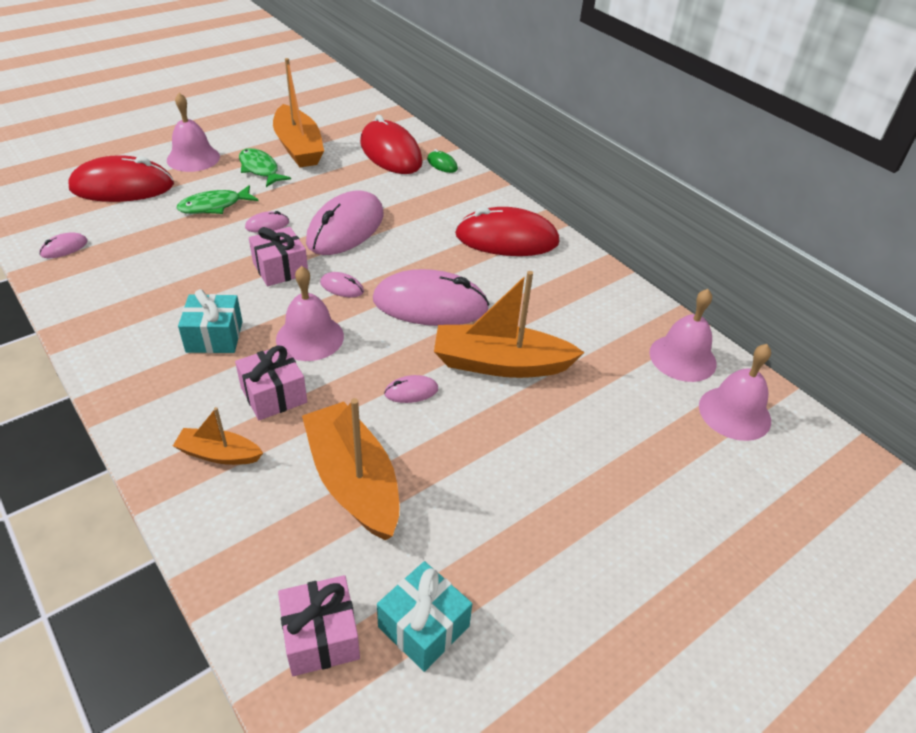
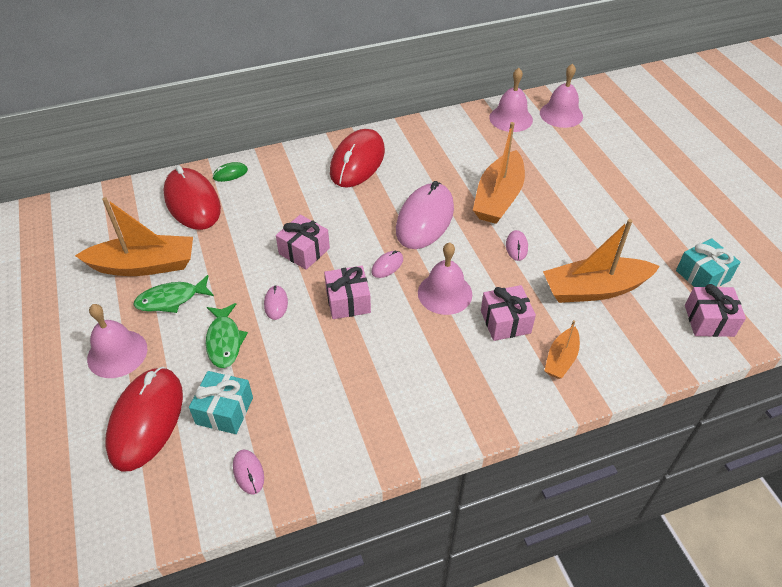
camera: 70 degrees left, 5 degrees up
turquoise gift [178,289,243,353] -> turquoise gift moved to [189,371,253,434]
pink mouse [306,190,384,255] -> pink gift [276,215,330,270]
red mouse [360,115,423,174] -> red mouse turned 75 degrees clockwise [163,165,221,230]

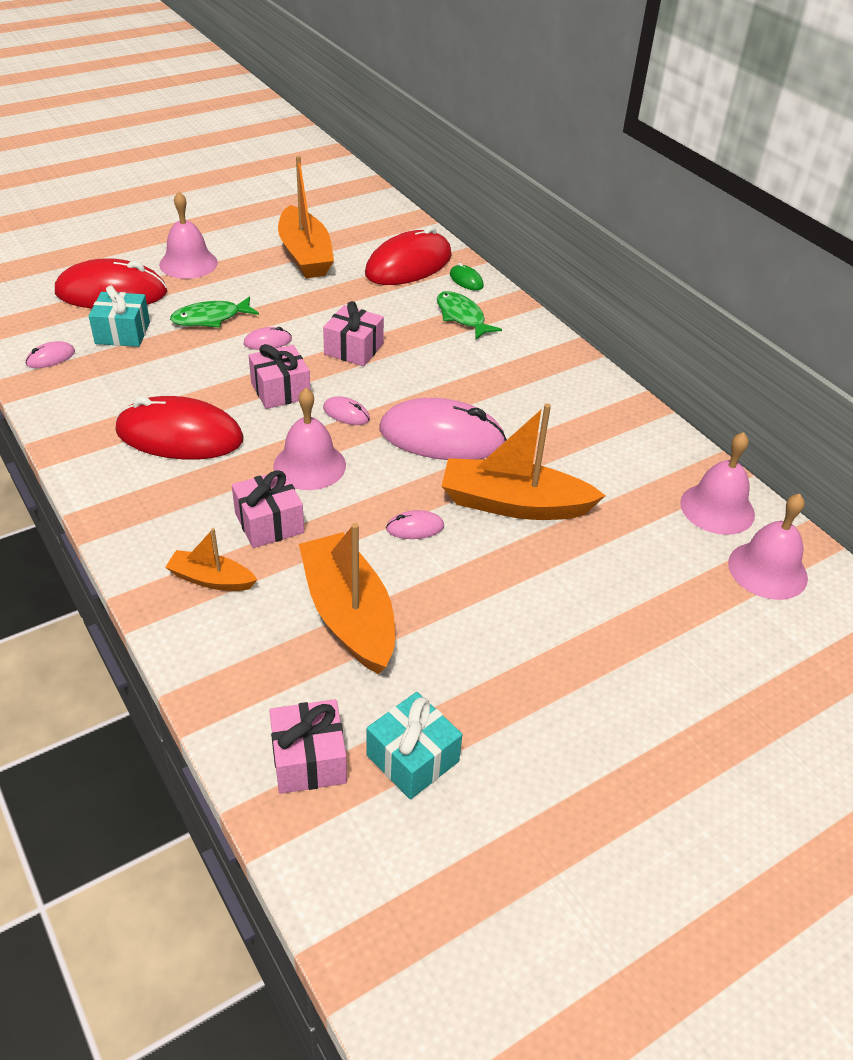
camera: 75 degrees right, 5 degrees down
green fish [133,275,214,313] -> green fish moved to [437,291,502,339]
red mouse [330,129,385,187] -> red mouse moved to [115,396,243,460]

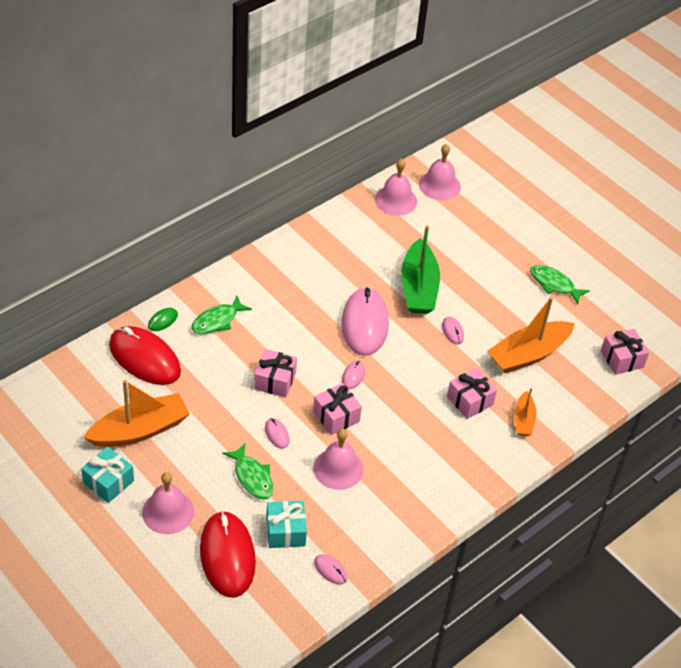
camera: 100 degrees left, 5 degrees up
red mouse [115,396,243,460] -> none
pink bell [273,388,346,490] -> pink bell moved to [313,429,363,490]
turquoise gift [366,692,462,799] -> turquoise gift moved to [81,446,134,503]
orange boat [441,404,606,520] -> green boat [401,225,440,314]
none -> green fish [530,265,590,304]

